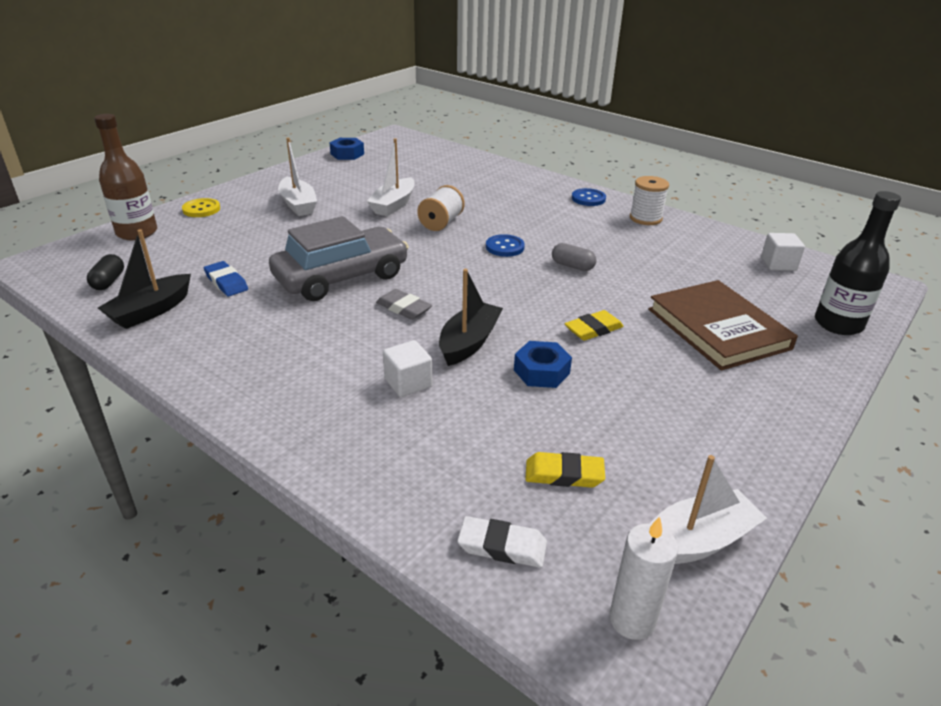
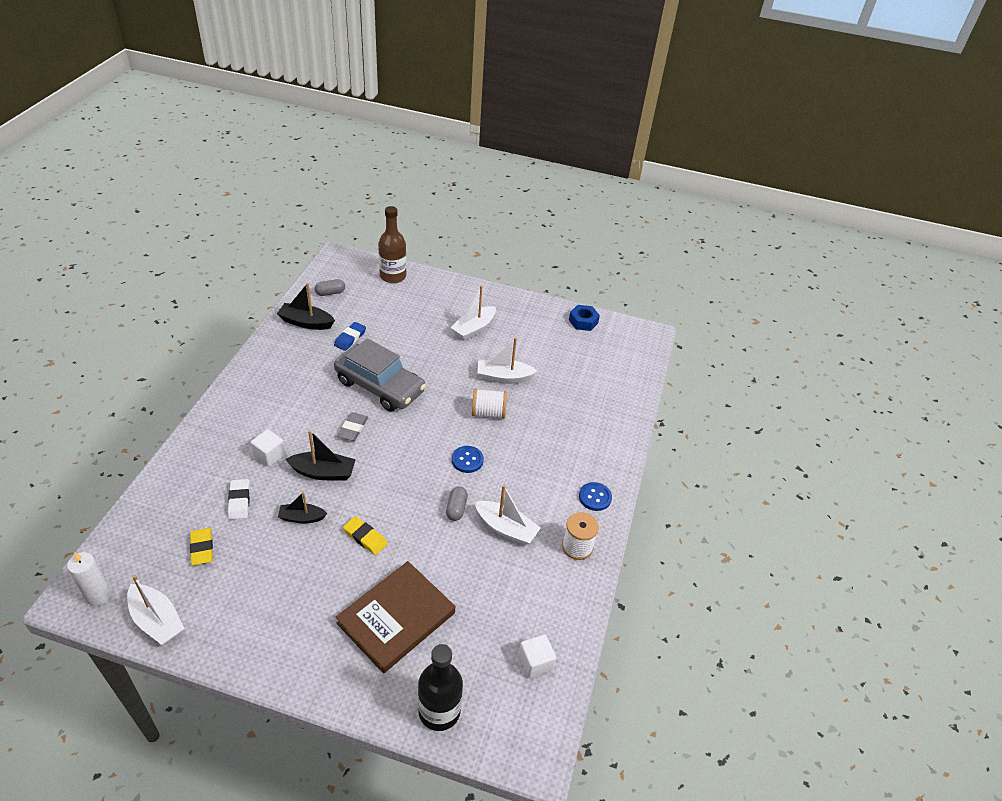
camera: 65 degrees right, 10 degrees up
black capsule [87,254,124,290] -> grey capsule [315,279,345,296]
yellow button [182,198,220,217] -> none
white eraser [457,516,547,568] -> white eraser moved to [228,479,250,520]
blue nut [514,341,572,388] -> black boat [278,492,327,523]
none -> white boat [475,485,541,545]

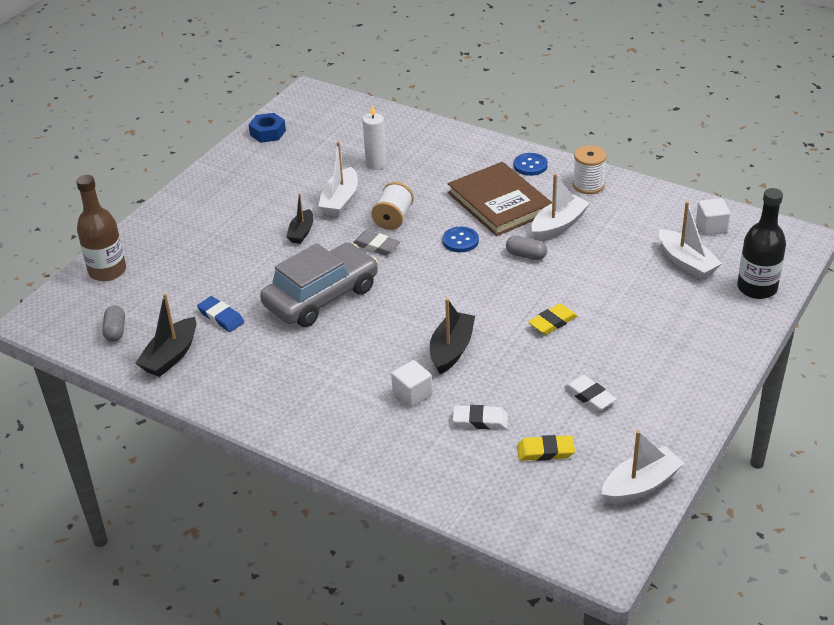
camera: 70 degrees left, 5 degrees down
white candle [67,552,111,606] -> white candle moved to [362,105,387,170]
black boat [278,492,327,523] -> black boat moved to [287,193,314,244]
brown book [336,561,455,673] -> brown book moved to [448,162,552,236]
grey eraser [337,412,368,441] -> grey eraser moved to [353,230,400,255]
white boat [450,285,496,341] -> white boat moved to [659,201,722,280]
none -> white eraser [564,375,616,411]

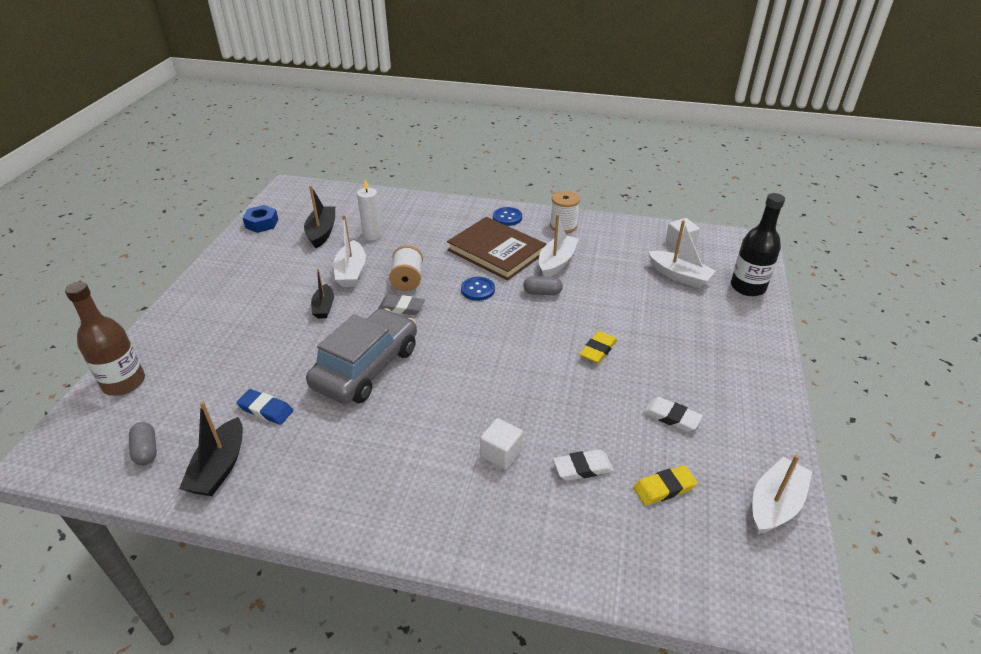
camera: 20 degrees left, 0 degrees up
black boat [430,298,475,374] -> black boat moved to [304,185,335,248]

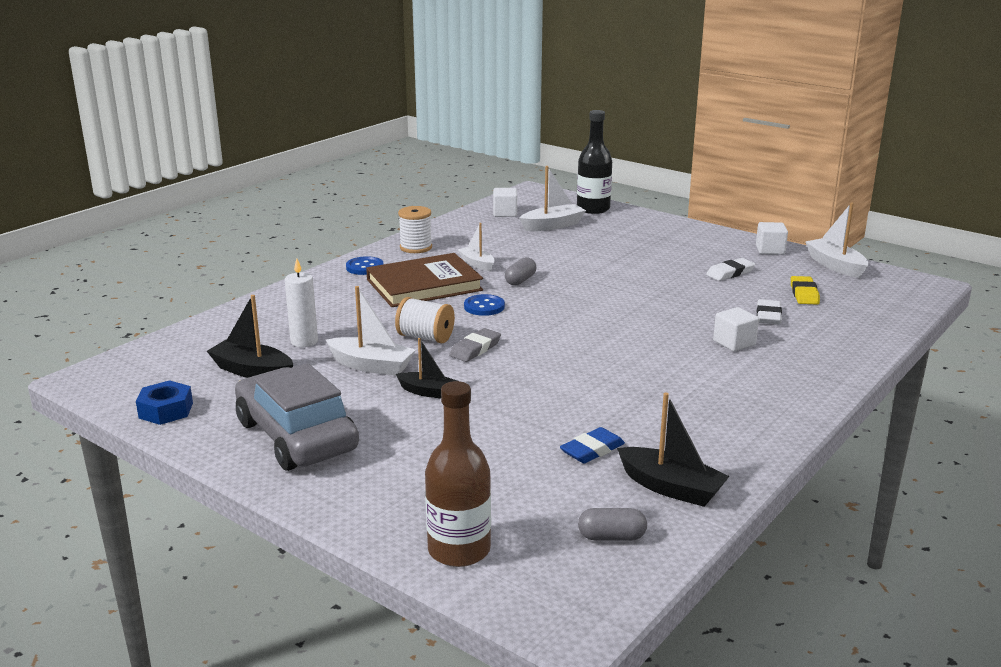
camera: 65 degrees left, 15 degrees down
grey car [306,308,417,404] -> grey car moved to [235,363,359,471]
white boat [539,214,579,277] -> white boat [458,223,495,271], size x0.66
yellow eraser [580,331,617,364] -> none
none -> white cube [756,222,788,255]

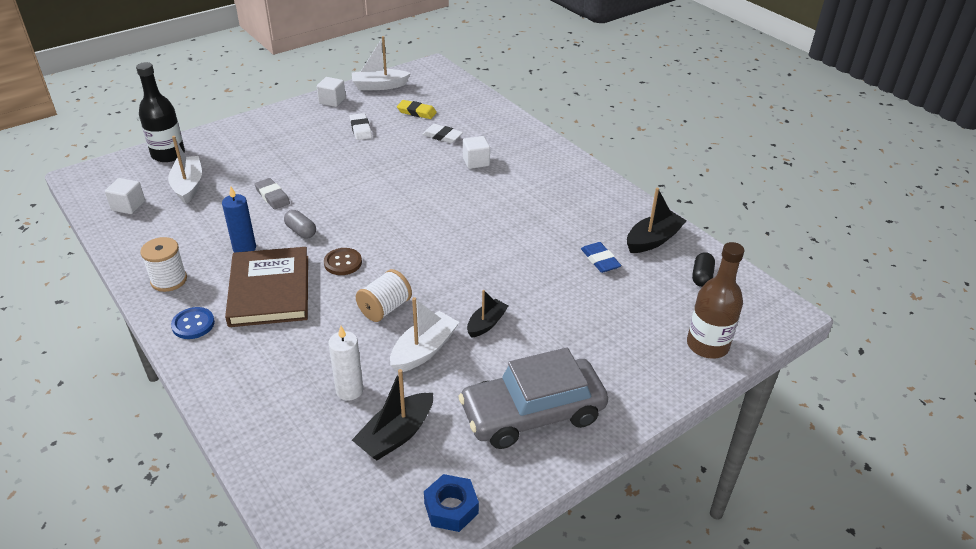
camera: 75 degrees left, 15 degrees up
grey eraser [449,328,501,362] -> grey eraser moved to [255,178,290,210]
white boat [458,223,495,271] -> blue candle [222,187,256,253]
blue button [464,294,505,316] -> brown button [324,248,362,275]
grey capsule [578,508,647,541] -> black capsule [692,252,715,287]

